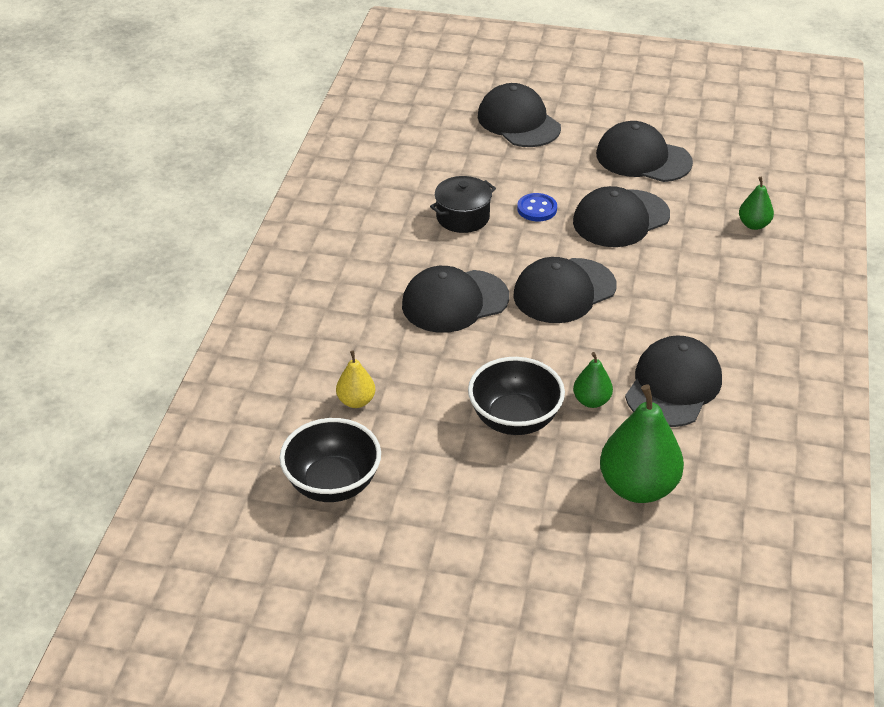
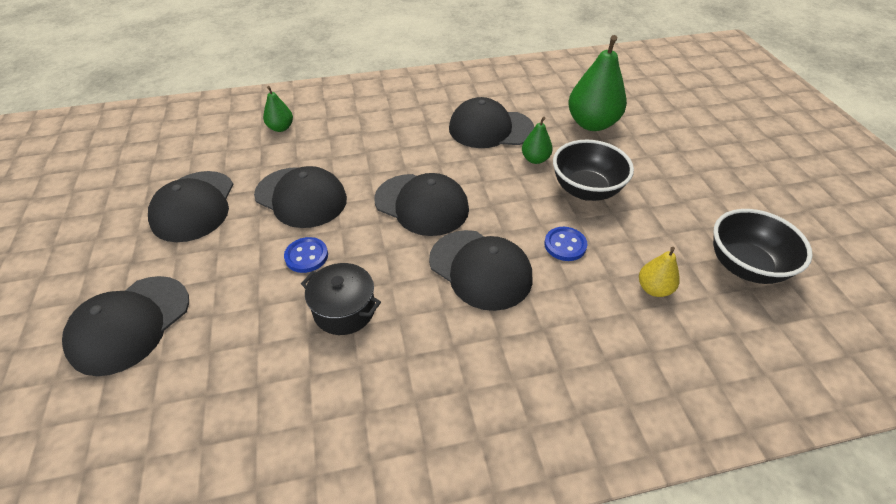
camera: 115 degrees left, 5 degrees up
none -> blue button [544,227,587,261]

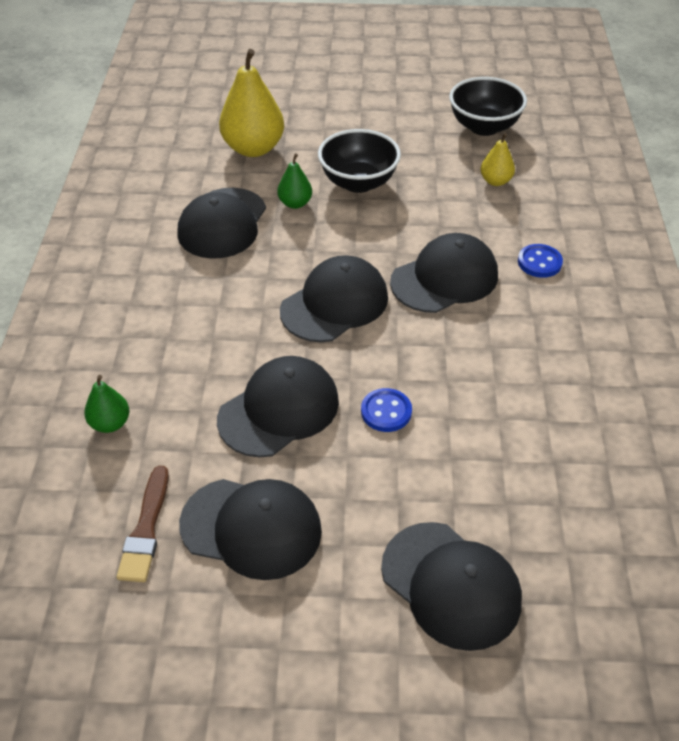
camera: 75 degrees left, 0 degrees up
black pot [301,263,381,335] -> none
blue button [544,227,587,261] -> blue button moved to [518,244,563,278]
green pear [568,35,627,131] -> yellow pear [219,49,284,157]
none -> brown brush [116,466,169,582]

